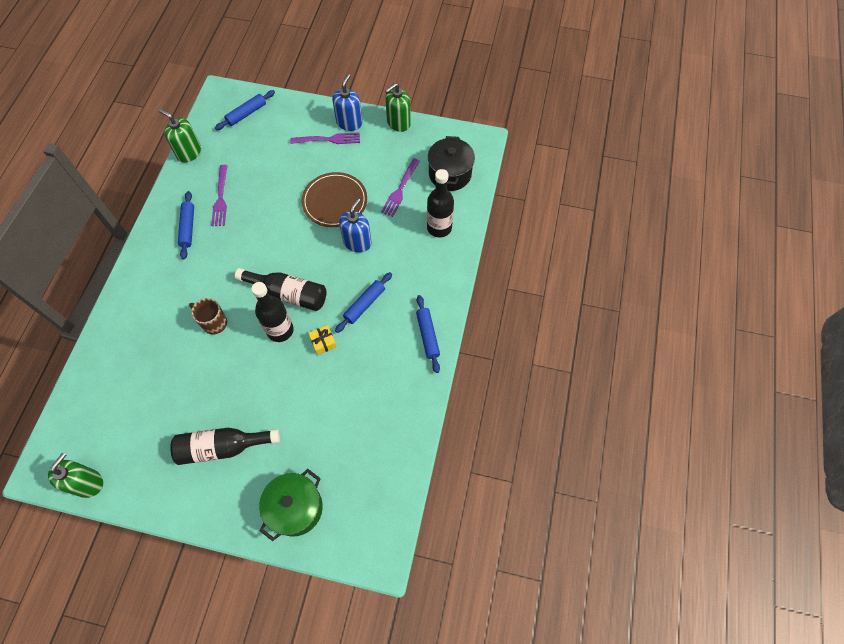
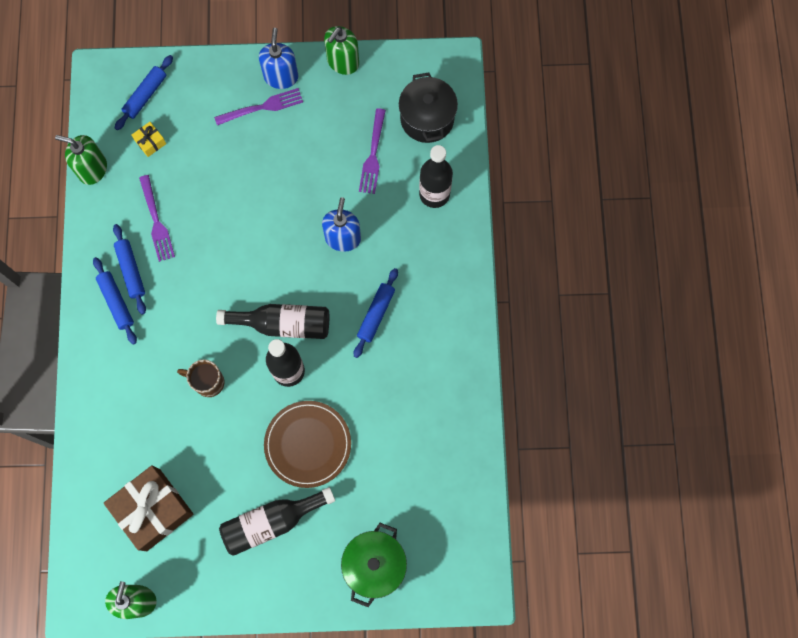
camera: 15 degrees left, 10 degrees up
brown plate [302,172,367,227] -> brown plate moved to [264,401,351,488]
yellow gift [309,325,337,355] -> yellow gift moved to [132,122,166,157]
blue rolling pin [416,295,440,373] -> blue rolling pin moved to [93,257,137,344]
none -> brown gift [104,465,193,551]

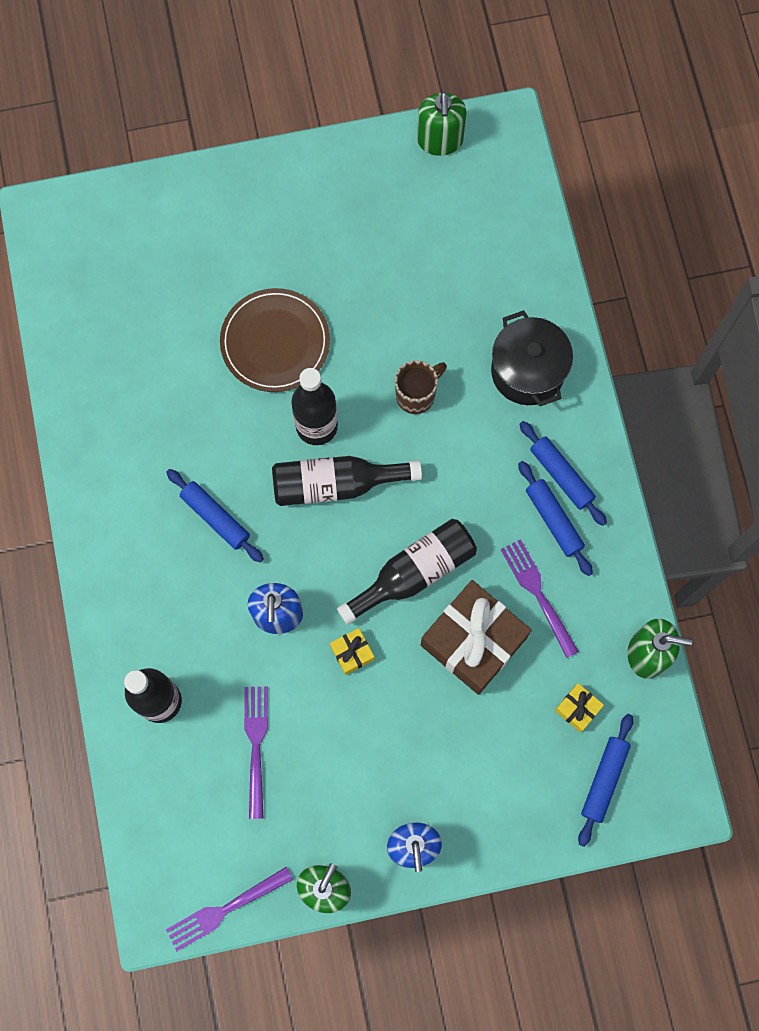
camera: 170 degrees right, 0 degrees up
brown gift [104,465,193,551] -> brown gift moved to [421,580,532,695]
brown mug [177,359,224,397] -> brown mug turned 45 degrees counterclockwise [395,360,447,414]
purple fork [214,88,303,126] -> purple fork moved to [166,867,293,951]
black bottle [219,487,335,556] -> black bottle moved to [337,519,477,625]
green pot [341,523,407,607] -> none
blue rolling pin [354,268,398,358] -> blue rolling pin turned 60 degrees counterclockwise [166,469,264,562]
black pot [399,72,458,143] -> black pot moved to [491,310,573,406]
none -> yellow gift [330,628,375,675]

